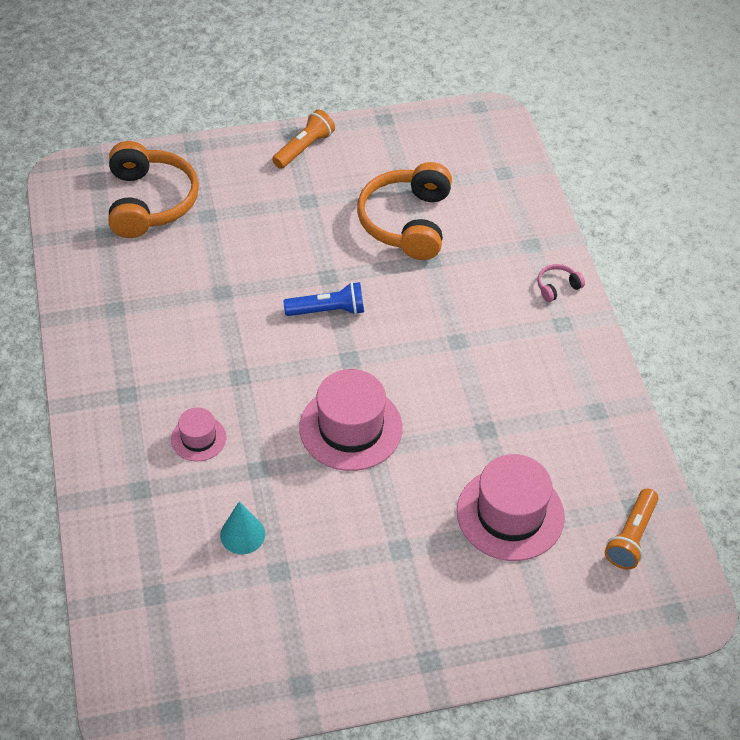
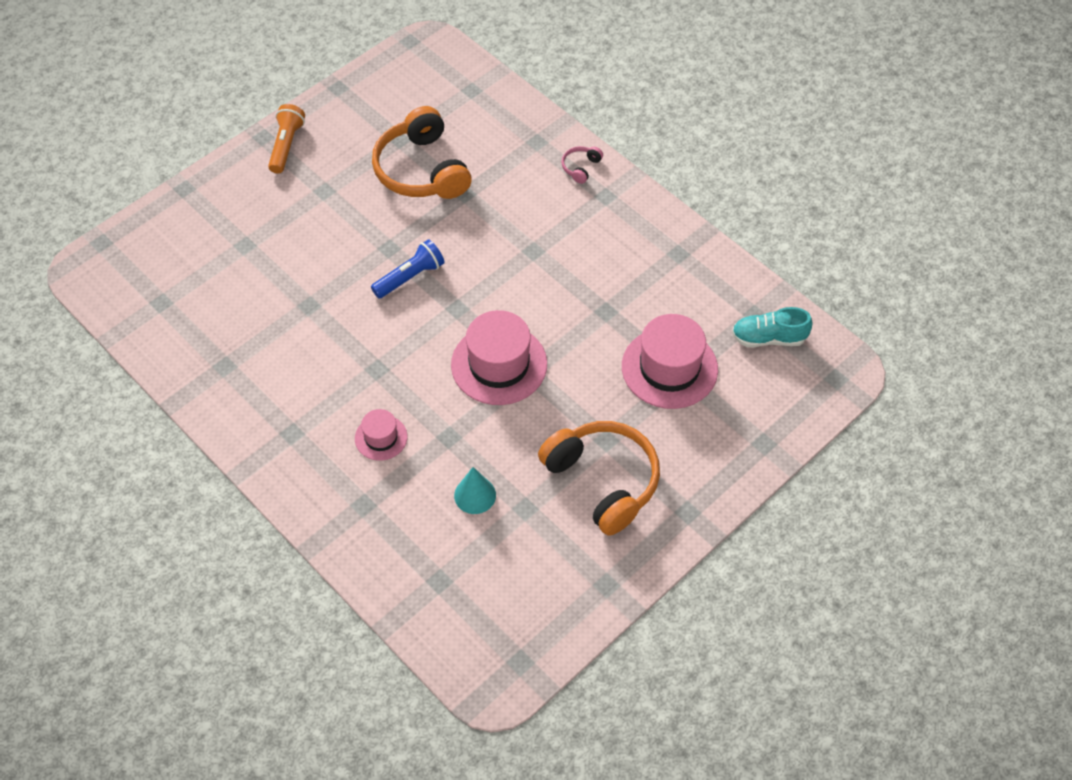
camera: 30 degrees left, 5 degrees up
orange headphones [109,141,199,238] -> orange headphones moved to [538,421,660,536]
orange flashlight [605,488,659,569] -> turquoise shoe [732,307,813,347]

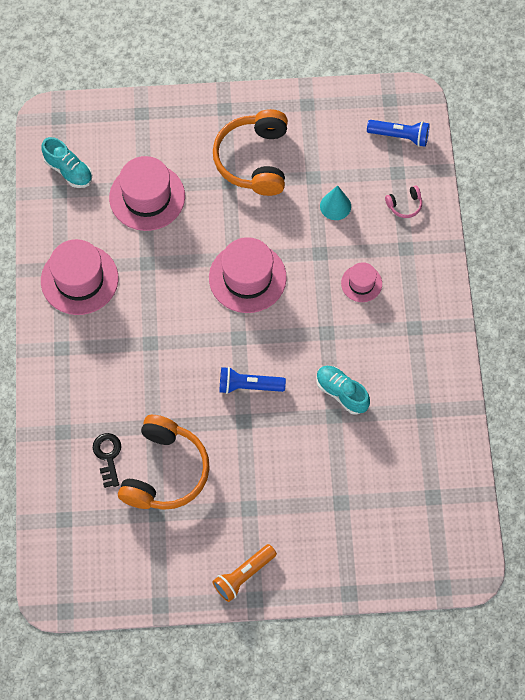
camera: 140 degrees left, 10 degrees up
pink headphones [561,146,603,184] -> pink headphones moved to [385,185,422,218]
none -> pink hat [41,239,118,315]
none -> black key [93,433,121,488]
none -> turquoise shoe [316,366,370,415]
none -> blue flashlight [367,120,430,147]

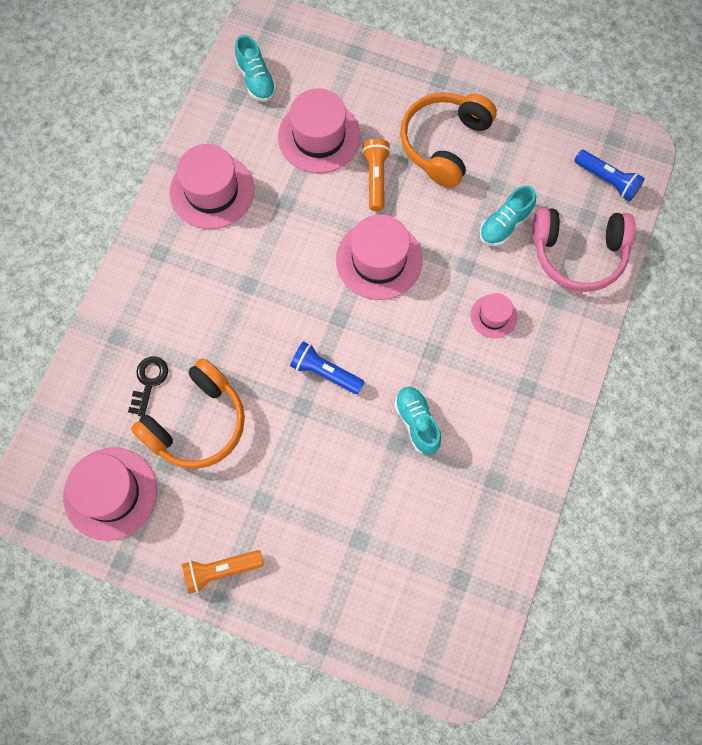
camera: 25 degrees right, 5 degrees up
turquoise cone [320,185,351,220] -> turquoise shoe [480,186,536,246]
pink headphones [385,185,422,218] -> pink headphones [532,207,636,292], size x2.43
none -> pink hat [63,447,157,541]
none -> orange flashlight [362,139,391,211]

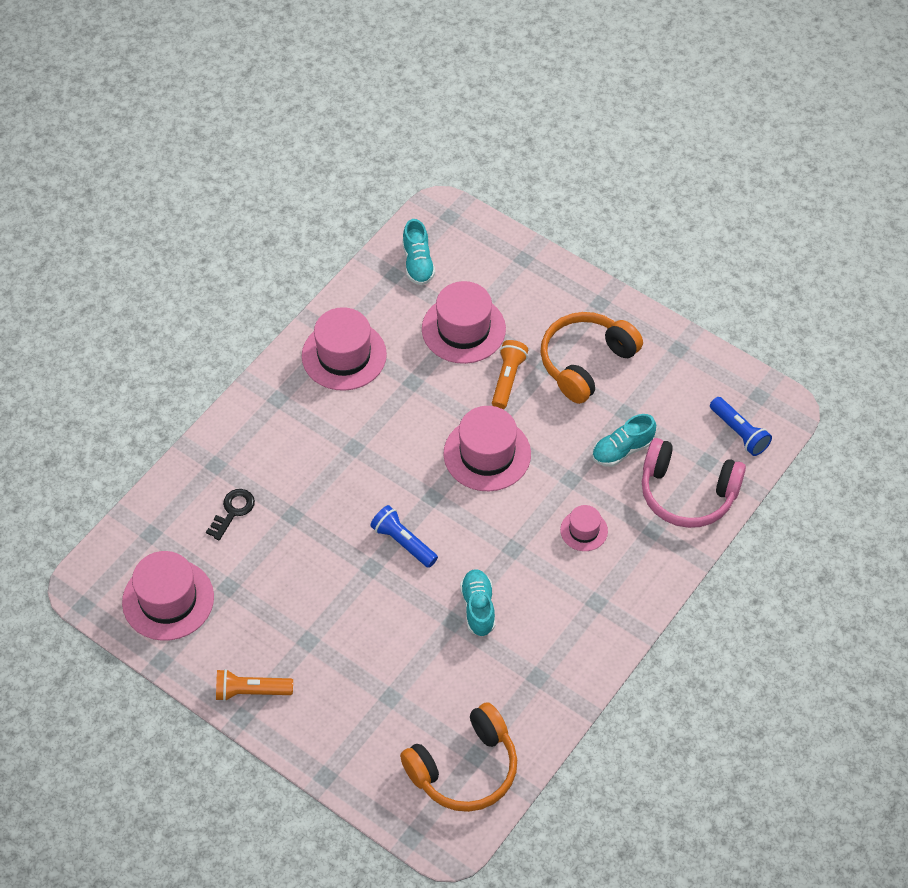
camera: 15 degrees right, 15 degrees down
orange headphones [131,358,245,469] -> orange headphones moved to [400,702,517,812]

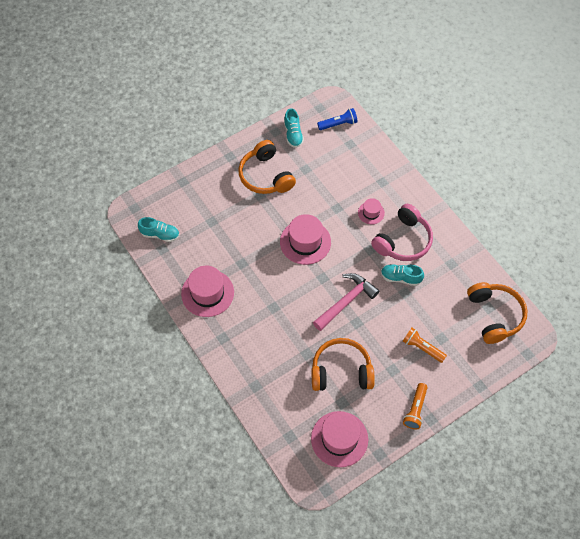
camera: 70 degrees left, 5 degrees up
black key [206,489,255,540] -> none
blue flashlight [370,505,438,568] -> pink hammer [313,273,379,331]
pink hat [422,281,506,364] -> none
orange flashlight [492,340,528,409] -> orange flashlight moved to [403,328,447,363]
turquoise shoe [592,414,656,467] -> turquoise shoe moved to [284,108,304,148]
pink headphones [642,438,746,528] -> pink headphones moved to [371,204,433,261]
none -> orange headphones [312,338,375,391]

